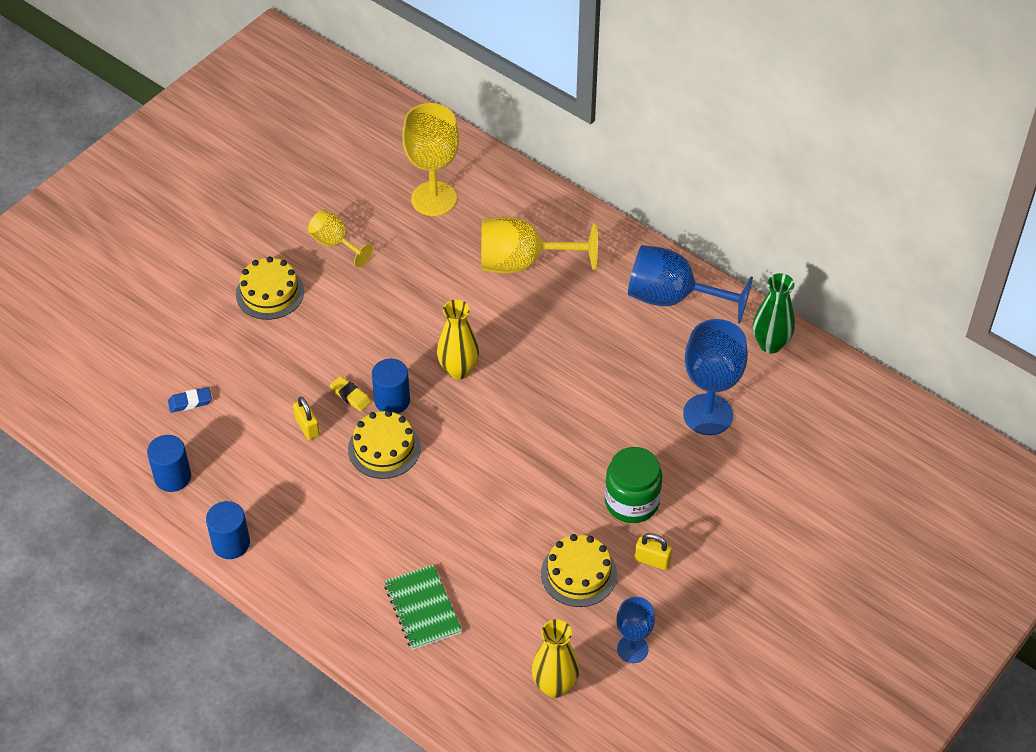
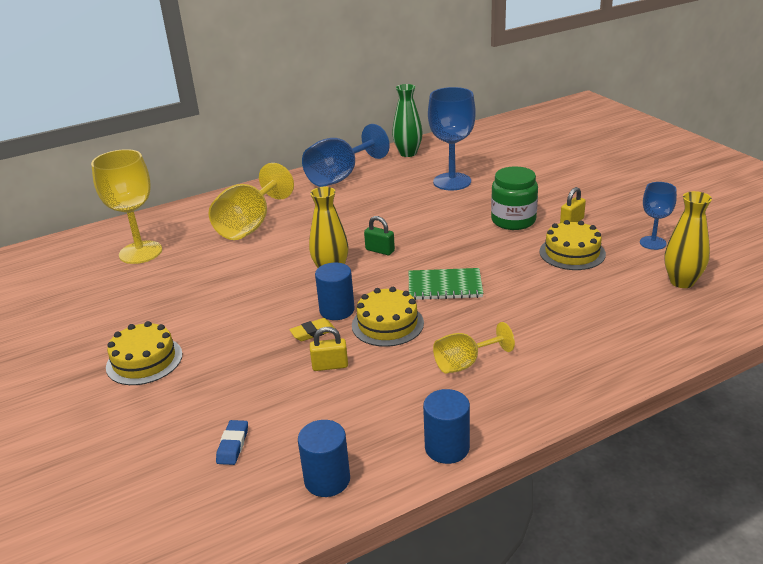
camera: 65 degrees left, 20 degrees down
yellow goblet [308,209,373,267] -> yellow goblet moved to [433,322,515,374]
green notebook [384,565,462,650] -> green notebook moved to [409,268,483,300]
none -> green padlock [364,216,395,255]

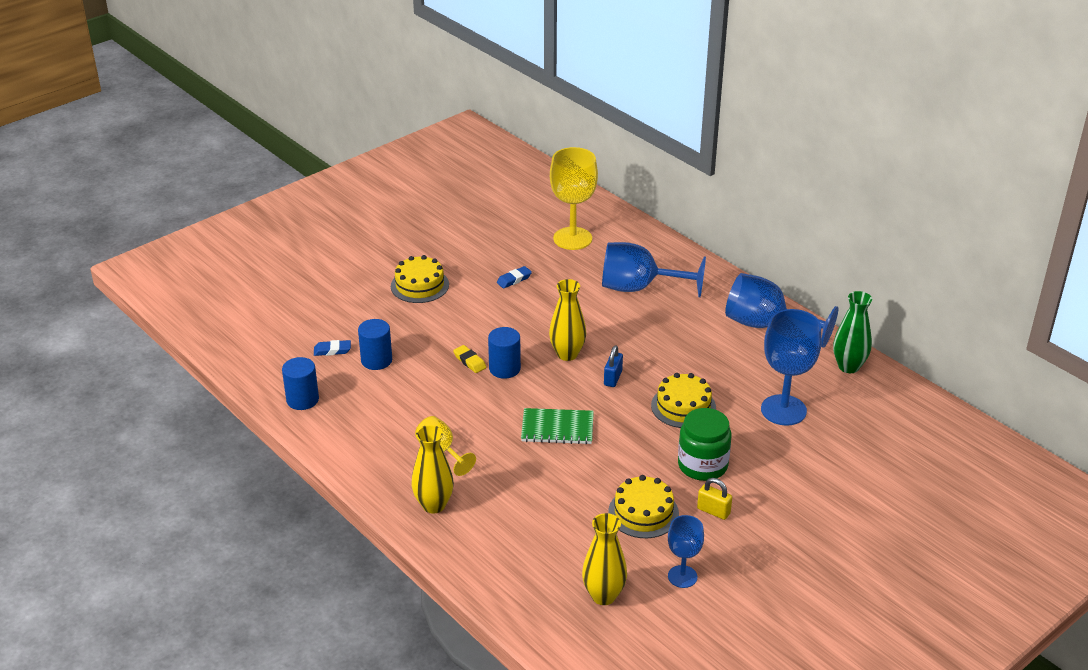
camera: 75 degrees right, 5 degrees up
yellow goblet [209,163,294,240] -> blue goblet [602,242,706,298]
yellow padlock [310,327,348,371] -> none
yellow cake [352,287,424,347] -> yellow cake moved to [651,373,716,428]
green padlock [364,216,395,255] -> blue padlock [604,345,623,387]
green notebook [409,268,483,300] -> green notebook turned 75 degrees counterclockwise [521,408,594,444]
blue cylinder [423,389,470,464] -> blue cylinder moved to [358,319,392,370]
none -> yellow vase [412,425,454,514]
none -> blue eraser [497,266,532,288]

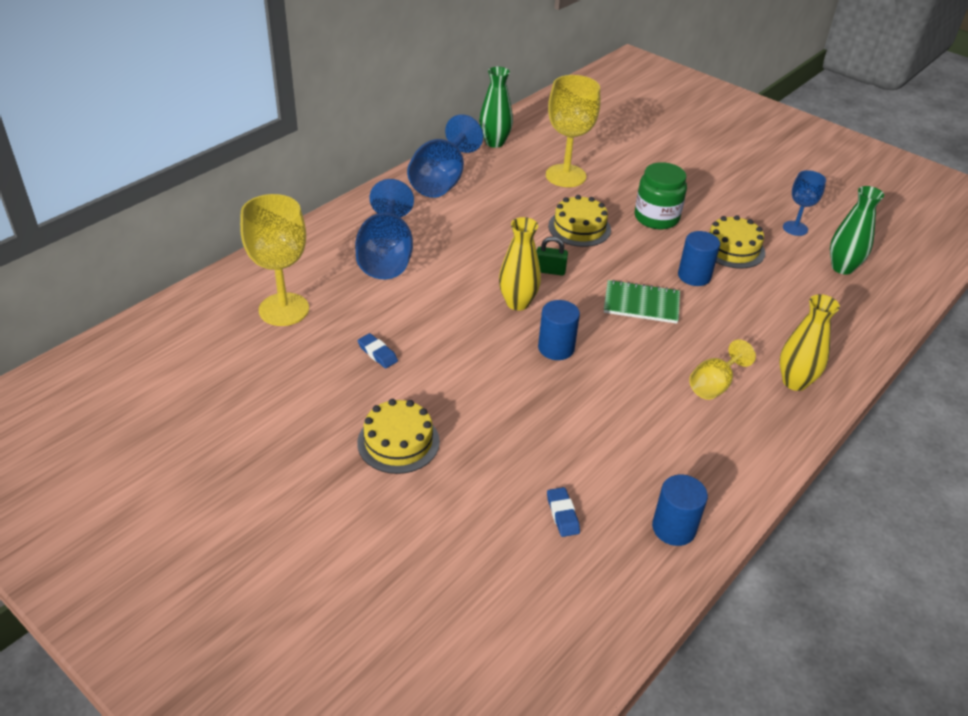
camera: 100 degrees left, 5 degrees up
blue cylinder [358,319,392,370] -> blue cylinder moved to [678,231,720,286]
yellow eraser [453,345,486,373] -> none
green notebook [521,408,594,444] -> green notebook turned 75 degrees counterclockwise [604,280,680,324]
yellow vase [582,513,627,605] -> green vase [830,186,884,275]
blue padlock [604,345,623,387] -> green padlock [537,237,568,276]
yellow padlock [697,478,732,520] -> none
blue goblet [761,309,822,426] -> yellow goblet [546,75,600,187]

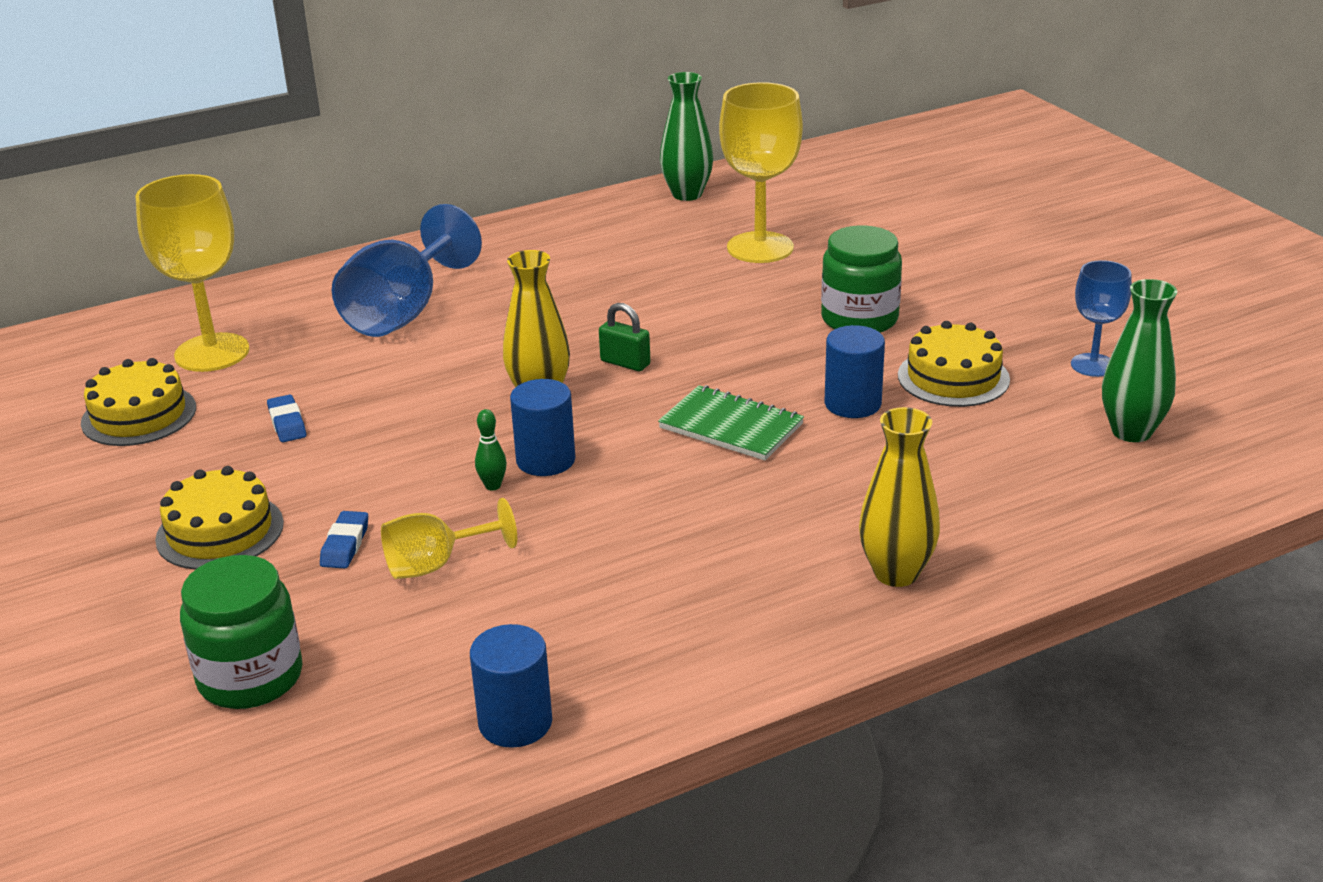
camera: 25 degrees right, 10 degrees down
blue goblet [407,114,484,198] -> none
blue eraser [547,487,580,537] -> blue eraser moved to [320,511,368,568]
yellow cake [548,195,611,247] -> yellow cake moved to [81,358,196,446]
yellow goblet [689,339,756,400] -> yellow goblet moved to [381,498,517,579]
none -> green jar [180,555,302,709]
none -> green bowling pin [475,409,507,491]

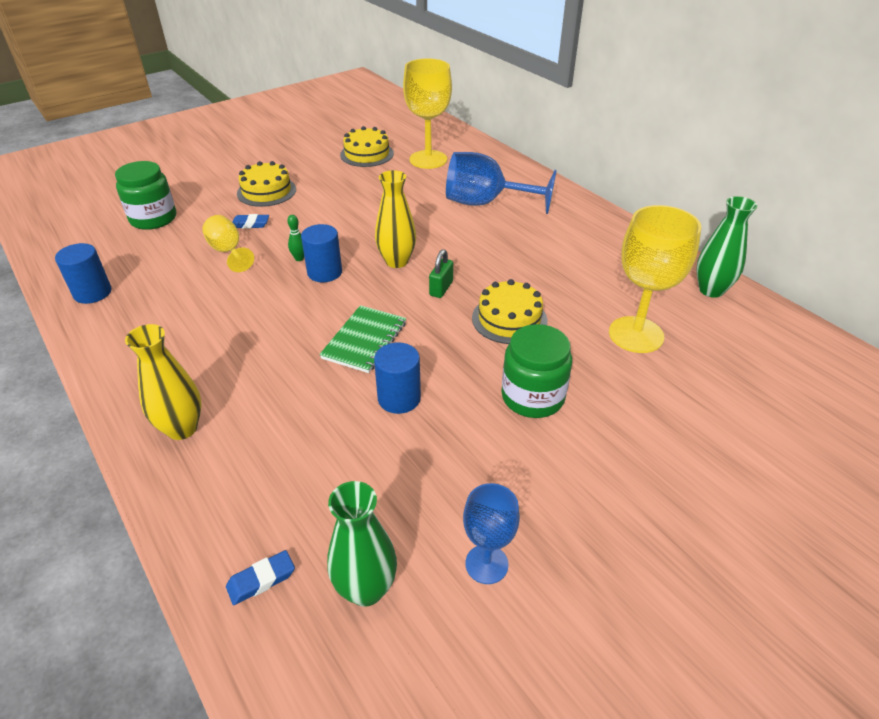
camera: 80 degrees right, 10 degrees up
blue eraser [267,394,306,442] -> blue eraser moved to [226,550,295,605]
yellow cake [898,321,1010,407] -> yellow cake moved to [472,279,547,344]

